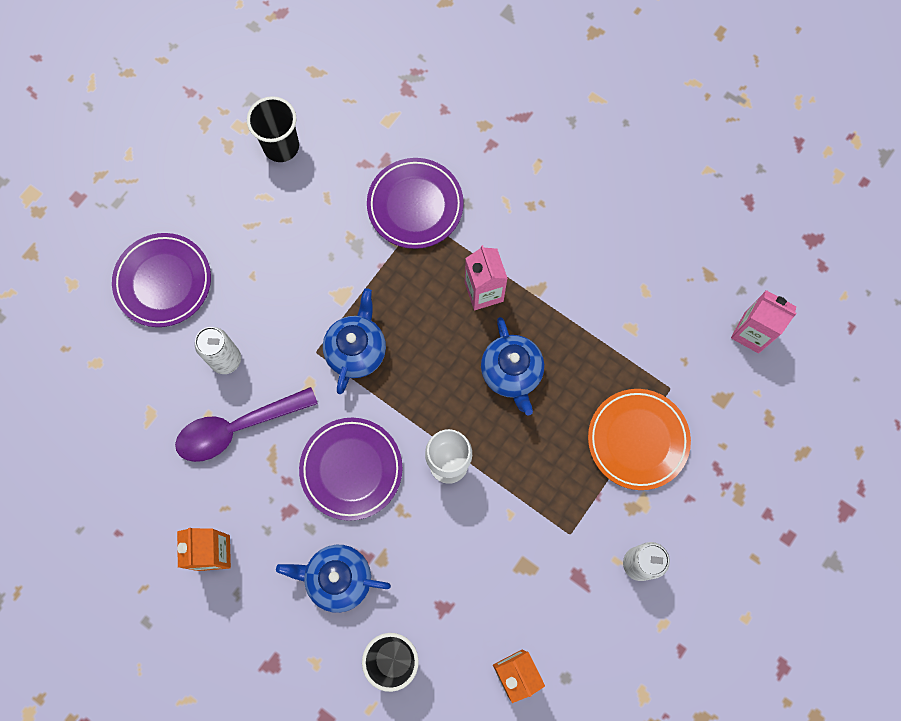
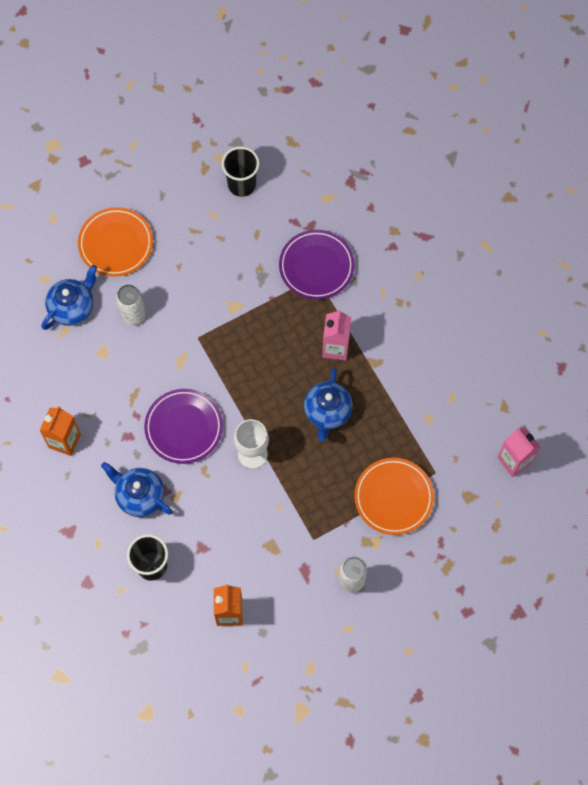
camera: 25 degrees right, 5 degrees down
purple plate [112,233,211,327] -> orange plate [78,207,153,277]
purple spoon [175,387,318,462] -> none
blue teapot [323,288,386,394] -> blue teapot moved to [42,265,97,330]

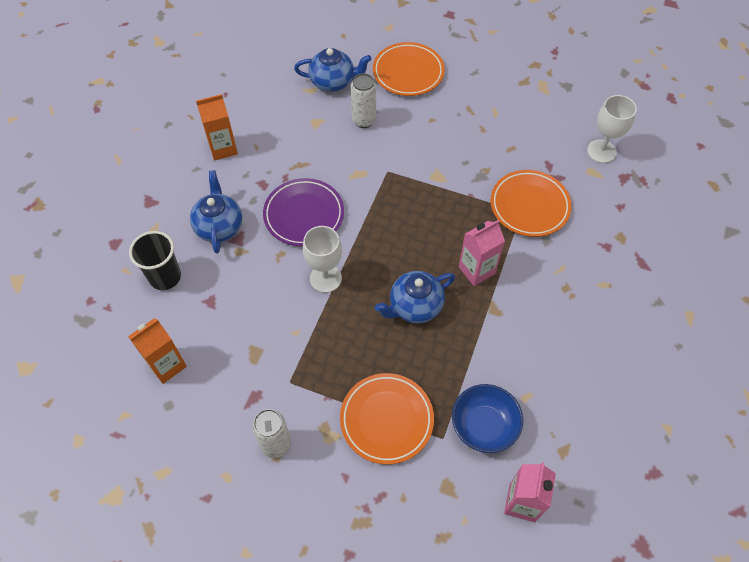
camera: 50 degrees right, 10 degrees down
black cup [222,146,259,197] -> none
purple plate [279,230,355,300] -> orange plate [491,170,572,237]
none -> blue bowl [452,384,523,453]
none -> white goblet [587,95,637,163]

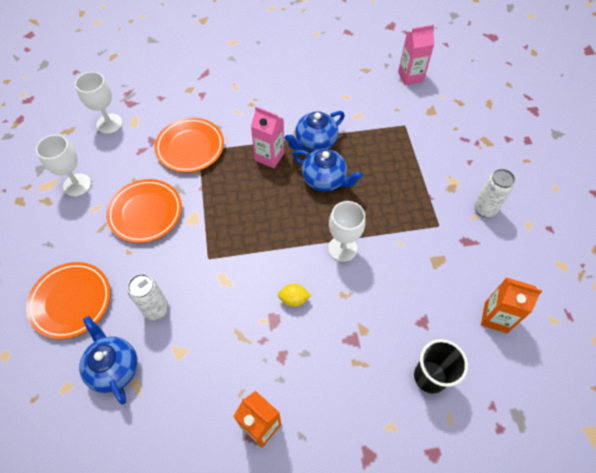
camera: 120 degrees left, 0 degrees up
blue teapot [190,170,242,253] -> blue teapot moved to [285,111,345,152]
purple plate [263,178,344,246] -> yellow lemon [278,284,311,307]
orange plate [340,373,434,464] -> orange plate moved to [106,179,182,243]
blue bowl [452,384,523,453] -> none
none -> white goblet [36,135,91,196]

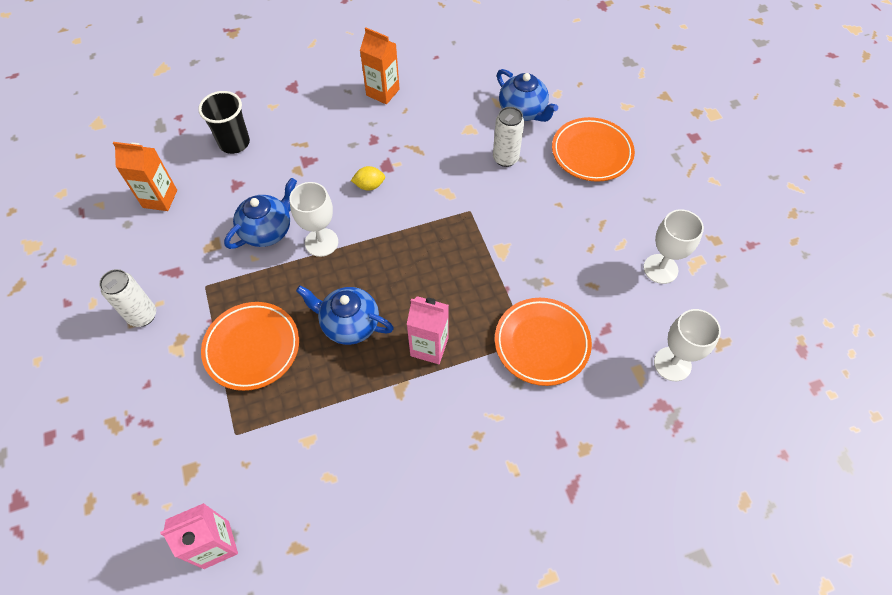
camera: 170 degrees right, 0 degrees up
orange plate [106,179,182,243] -> orange plate moved to [201,302,299,391]
blue teapot [285,111,345,152] -> blue teapot moved to [224,178,297,249]

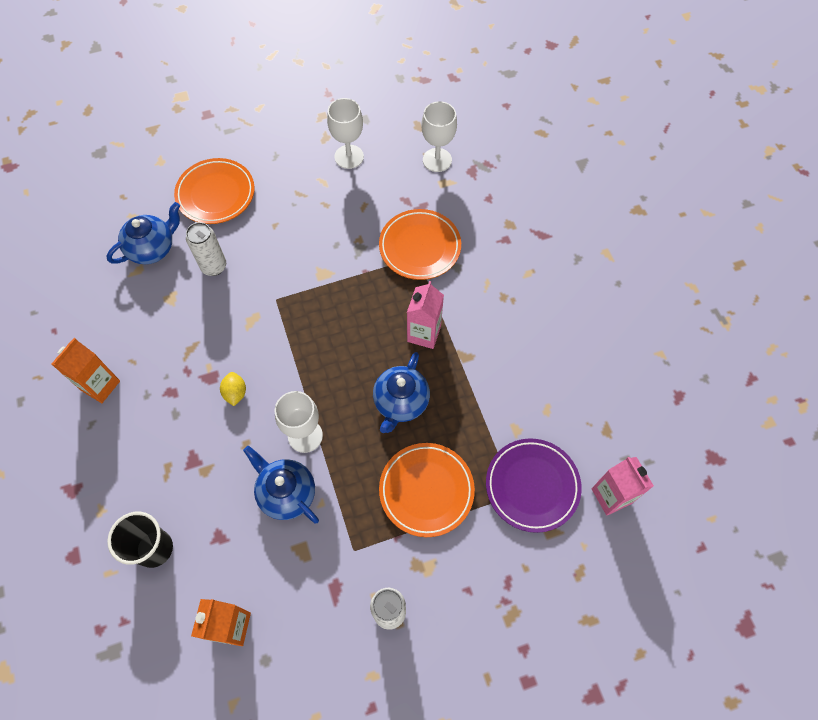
camera: 90 degrees left, 5 degrees up
none -> purple plate [486,438,582,533]

